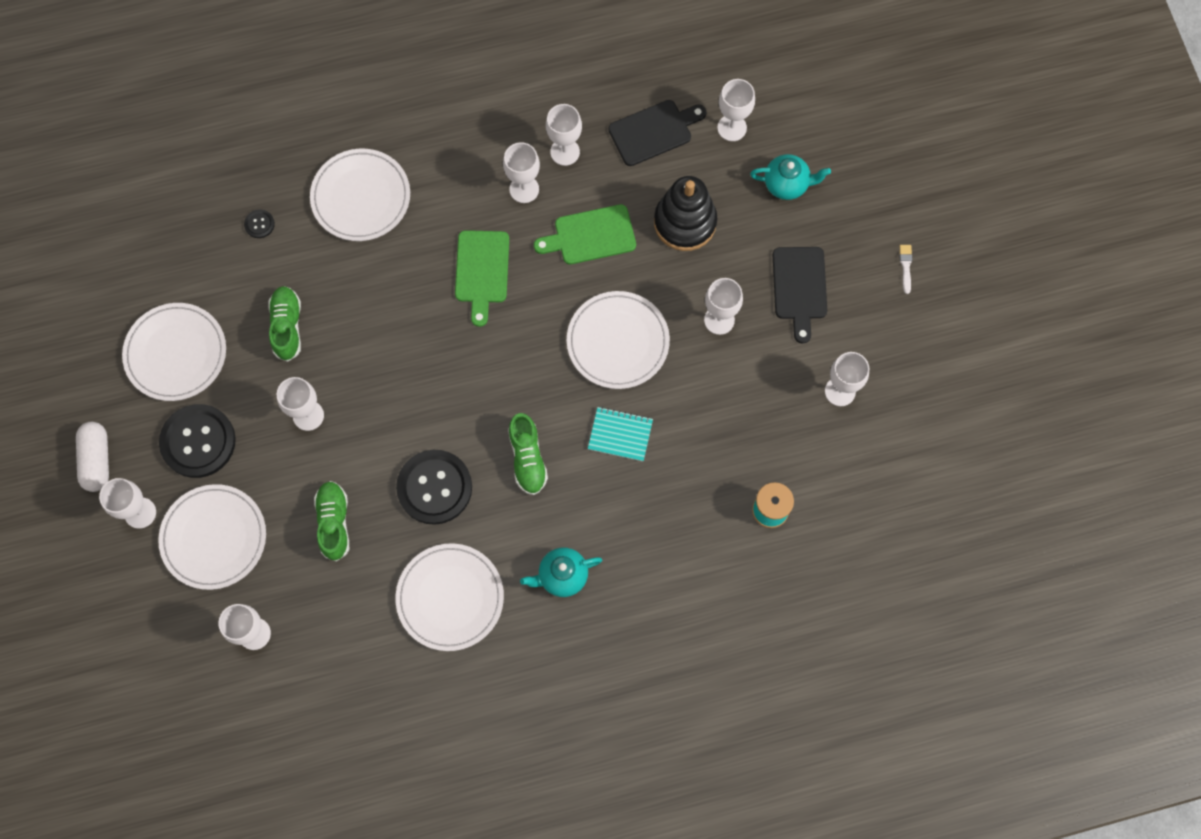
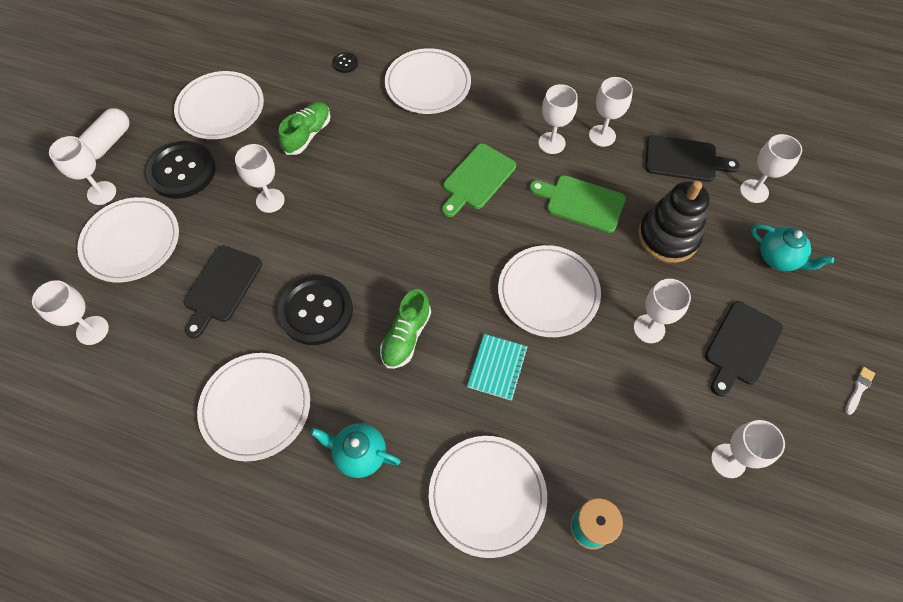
camera: 35 degrees right, 10 degrees down
green shoe [314,481,349,562] -> black cutting board [184,246,262,338]
turquoise notebook [588,407,653,461] -> turquoise notebook turned 60 degrees clockwise [467,334,528,401]
none -> white plate [429,436,547,558]

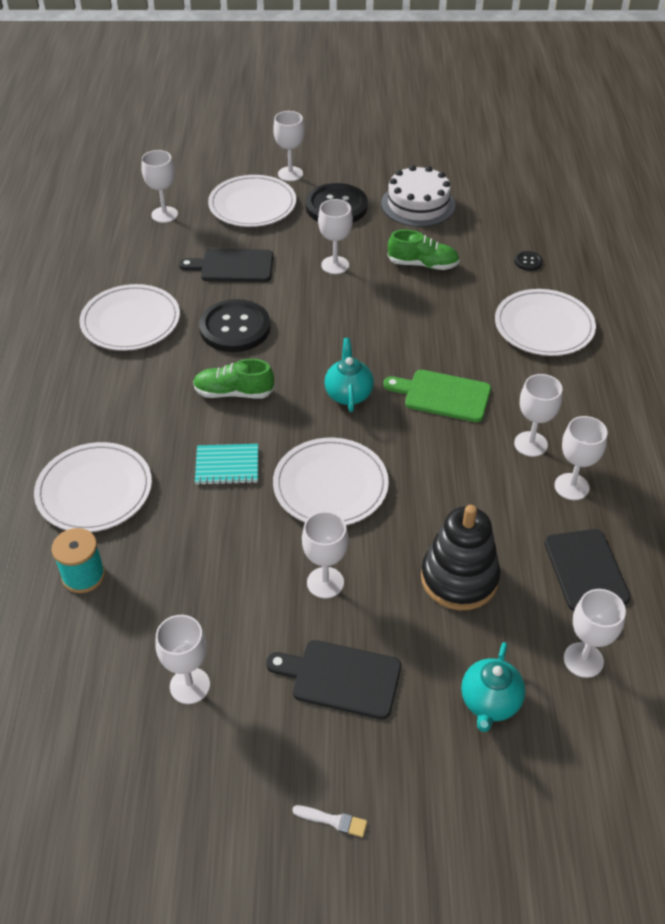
camera: 70 degrees right, 15 degrees down
white capsule [79,108,130,160] -> none
white plate [174,71,264,139] -> white cake [381,165,455,227]
turquoise teapot [310,423,401,478] -> turquoise teapot moved to [325,338,374,412]
green cutting board [529,175,626,233] -> none

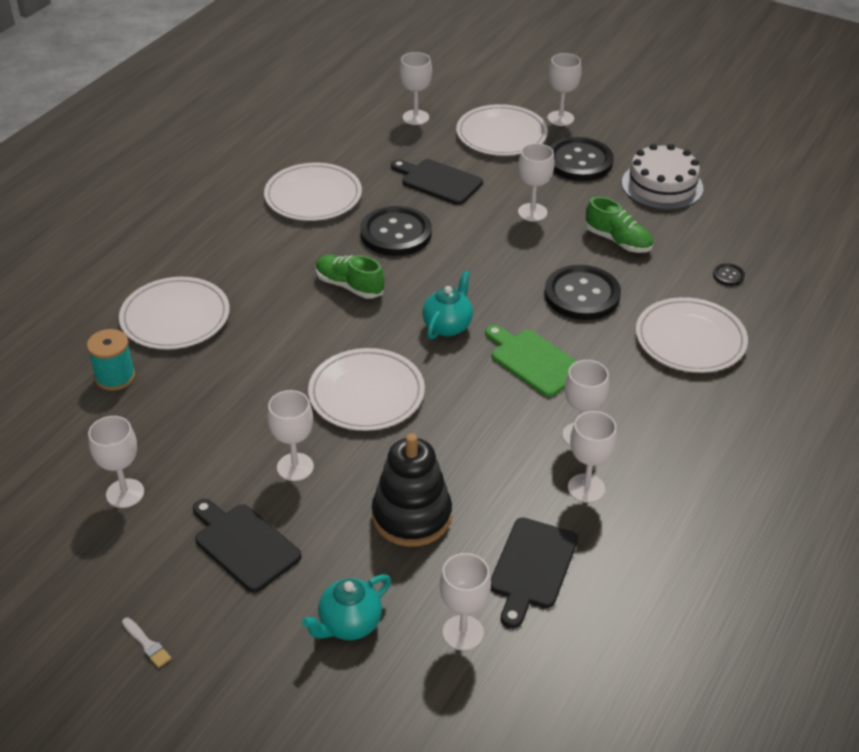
camera: 30 degrees right, 5 degrees down
turquoise notebook [195,444,258,485] -> none
none -> black button [544,265,621,320]

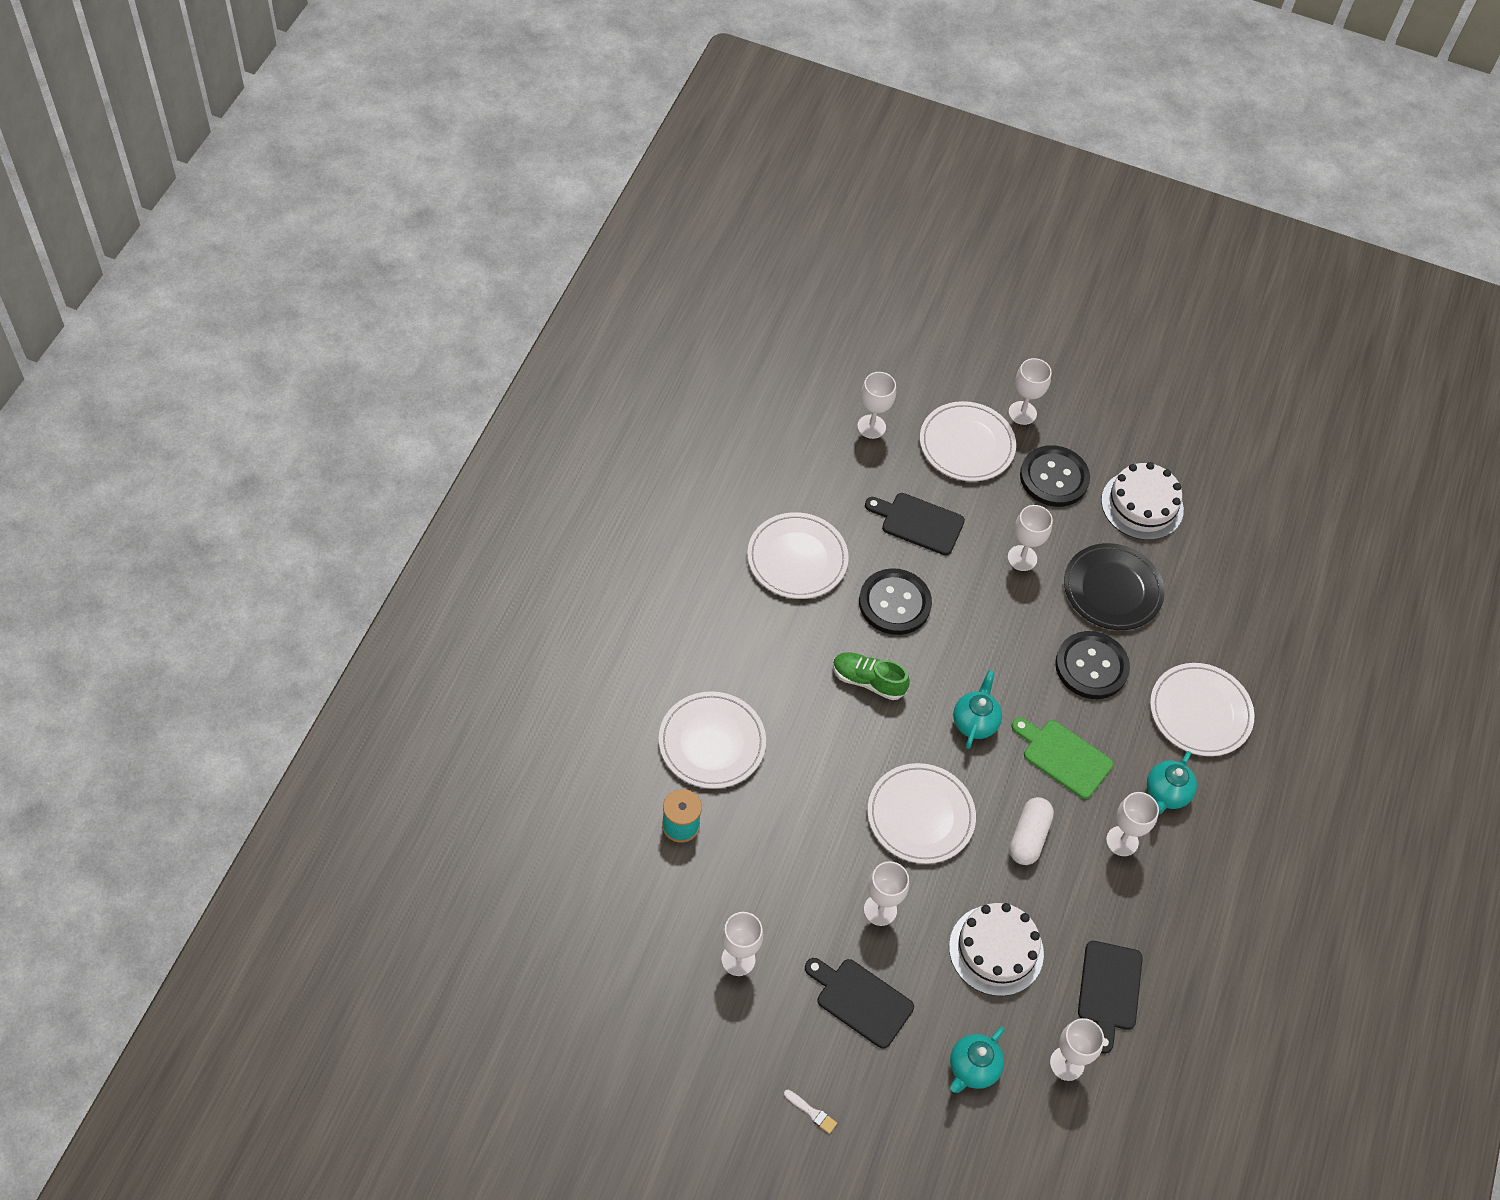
camera: 15 degrees left, 15 degrees up
black stacking toy [372,433,452,547] -> white cake [949,903,1044,996]
white goblet [568,411,617,503] -> none
green shoe [585,197,653,253] -> black plate [1064,543,1164,630]
black button [713,263,745,286] -> none
none -> white capsule [1009,797,1054,865]
none -> turquoise teapot [1147,751,1197,814]

